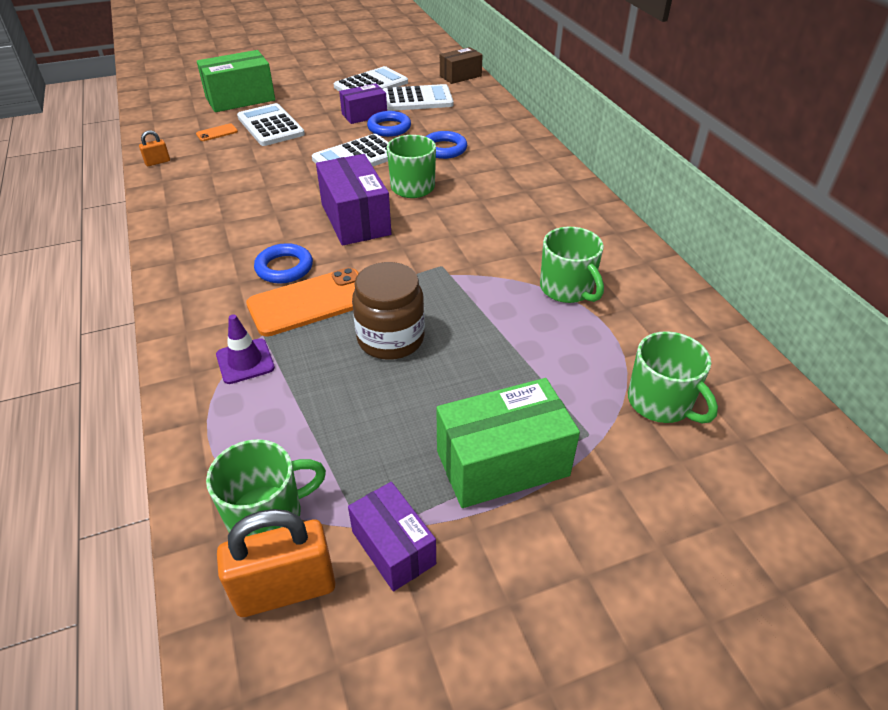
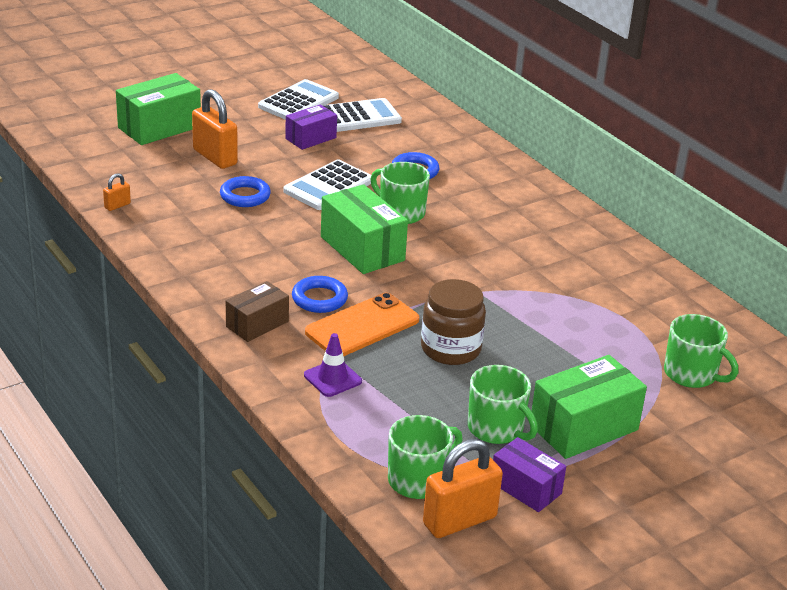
camera: 15 degrees left, 10 degrees down
orange phone [196,123,238,141] -> none
white calculator [237,103,305,146] -> orange padlock [192,89,238,169]
purple box [316,154,391,246] -> green box [321,184,408,274]
blue ring [367,111,411,137] -> blue ring moved to [220,176,271,207]
brown box [440,47,483,84] -> brown box moved to [226,281,289,342]
green mug [540,227,604,303] -> green mug moved to [468,365,538,444]

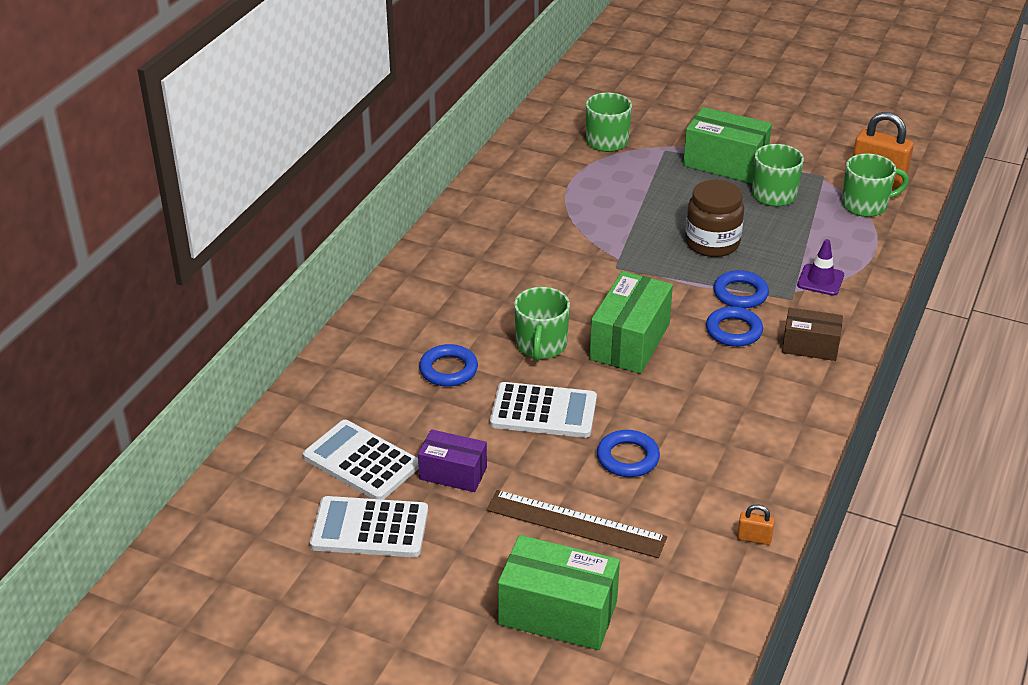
camera: 120 degrees left, 5 degrees up
orange padlock [192,89,238,169] -> brown ruler [486,490,667,558]
orange phone [305,293,419,356] -> blue ring [713,270,769,308]
green mug [388,415,463,499] -> green mug turned 150 degrees clockwise [842,153,909,217]
purple box [493,437,566,512] -> none

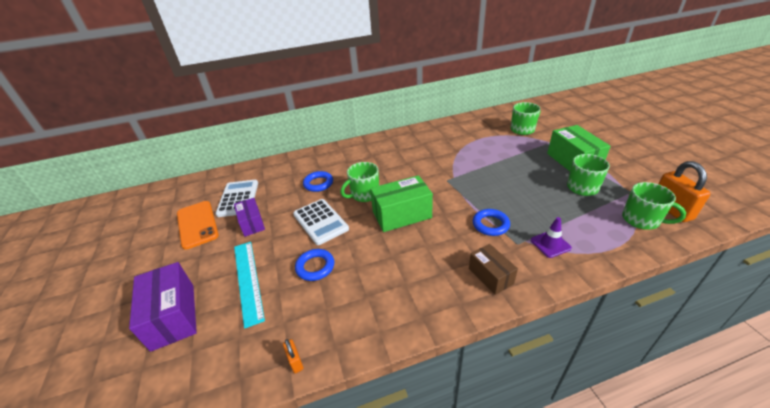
camera: 50 degrees right, 0 degrees up
white calculator [310,496,428,557] -> orange phone [177,201,219,250]
brown ruler [486,490,667,558] -> turquoise ruler [234,242,265,329]
green box [498,535,620,650] -> purple box [129,262,197,352]
brown jar [685,180,744,257] -> none
blue ring [706,306,763,347] -> none

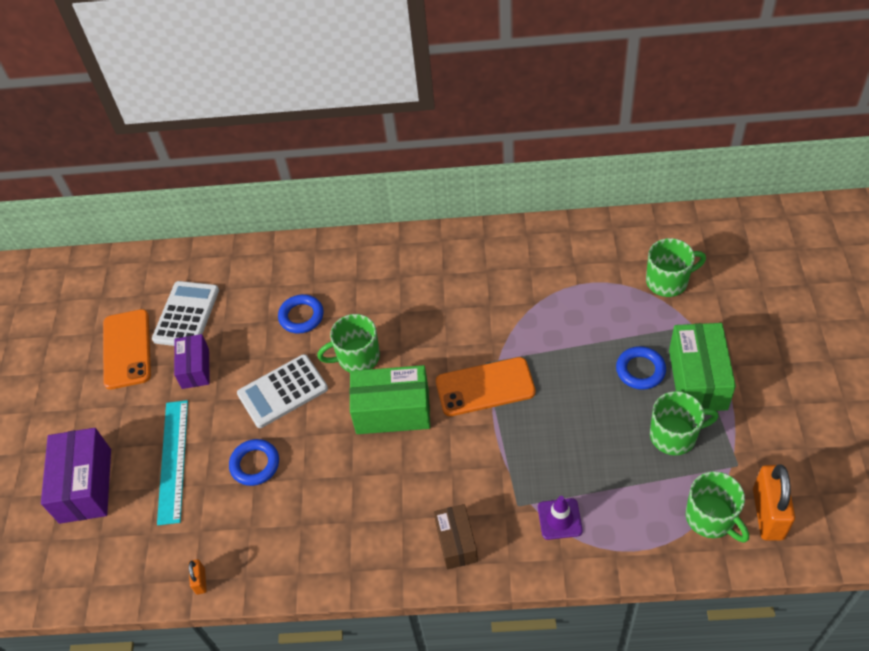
camera: 20 degrees right, 15 degrees up
white calculator [293,199,349,245] -> white calculator turned 75 degrees clockwise [237,354,328,428]
blue ring [473,209,510,236] -> blue ring moved to [616,346,666,390]
none -> orange phone [436,357,536,416]

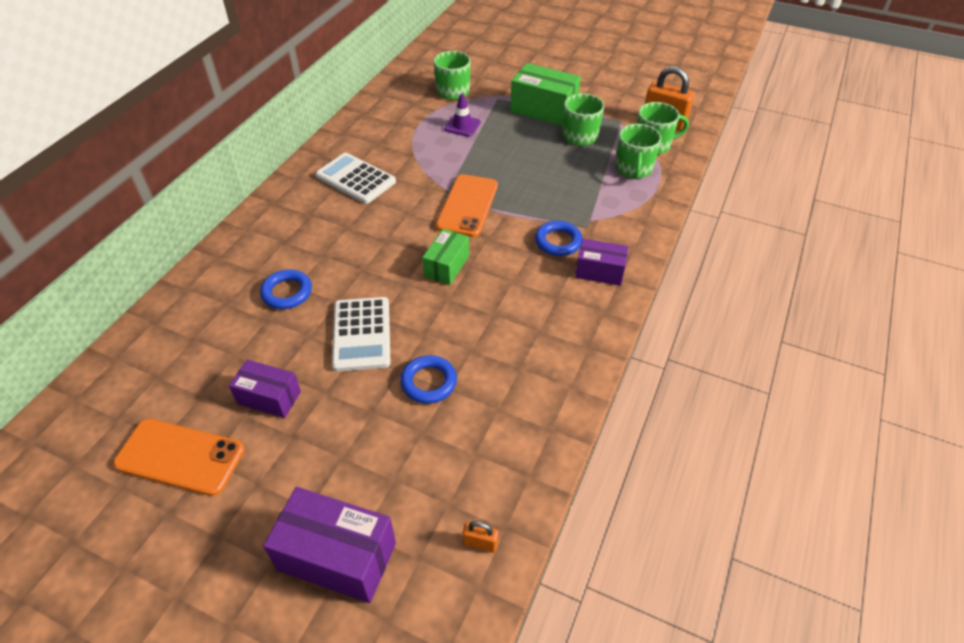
camera: 70 degrees left, 5 degrees down
white calculator [152,281,219,346] -> white calculator moved to [316,152,396,204]
turquoise ruler [157,400,188,525] -> none
orange padlock [189,559,207,595] -> orange padlock moved to [463,521,499,553]
green mug [317,314,380,372] -> green mug moved to [615,124,662,180]
green box [350,365,430,434] -> green box [422,229,469,285], size x0.62
brown box [434,504,478,569] -> purple box [575,239,628,286]
purple traffic cone [538,496,583,540] -> purple traffic cone moved to [444,93,481,137]
blue ring [616,346,666,390] -> blue ring moved to [535,221,582,256]

